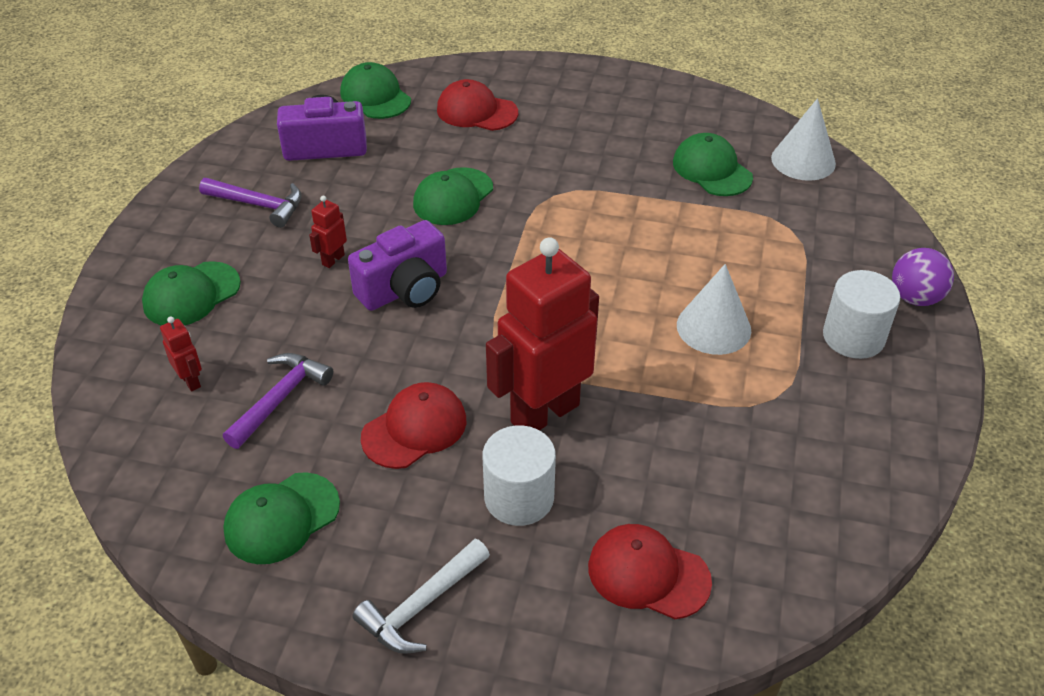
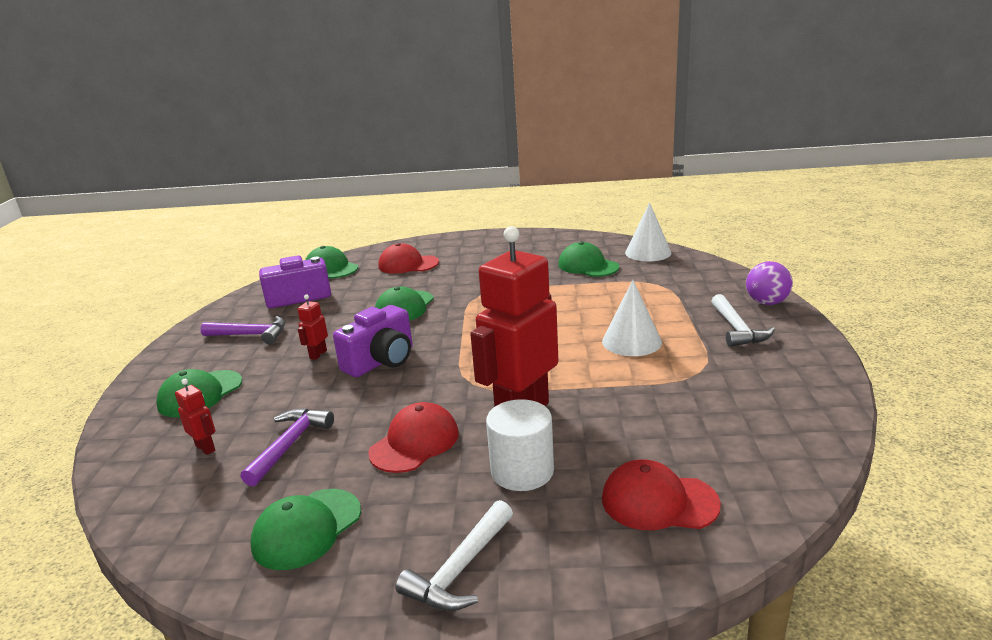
camera: 10 degrees left, 20 degrees down
white cylinder [823,270,900,359] -> white hammer [711,294,775,347]

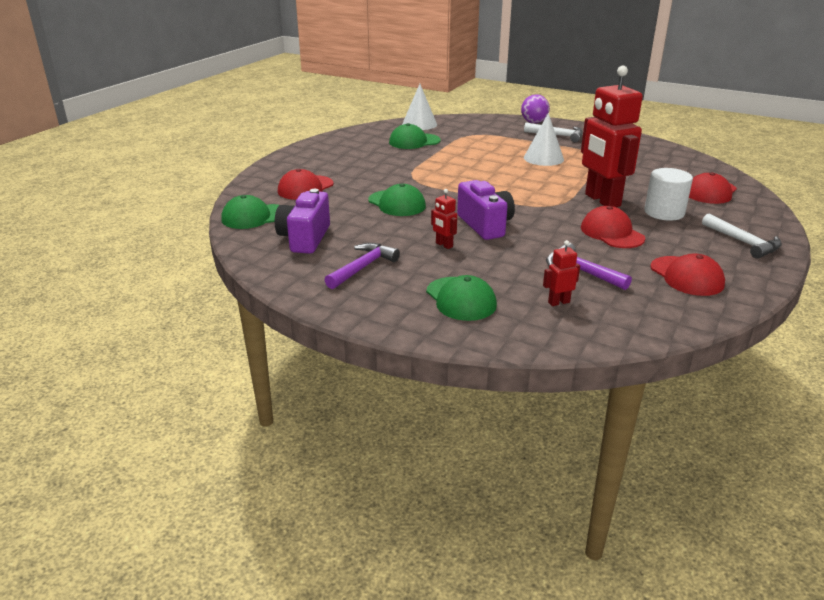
camera: 65 degrees left, 5 degrees up
green cap [251,489,361,570] -> red cap [651,253,725,296]

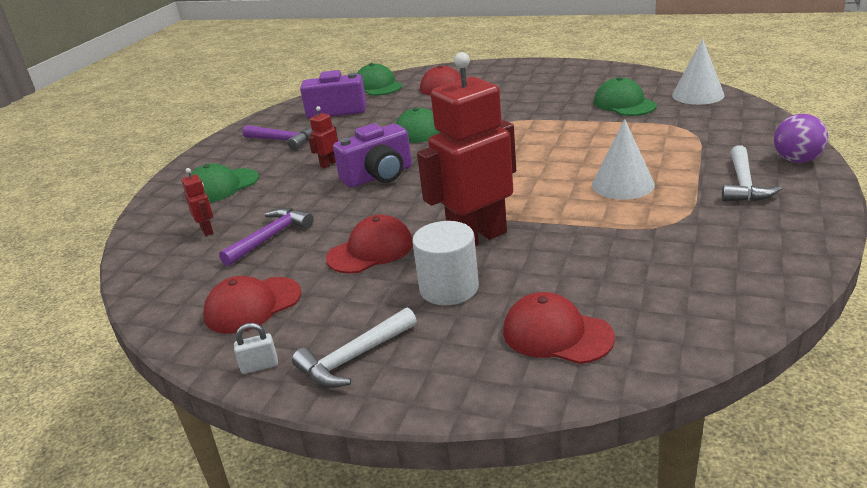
camera: 85 degrees right, 0 degrees up
none -> white padlock [234,323,278,374]

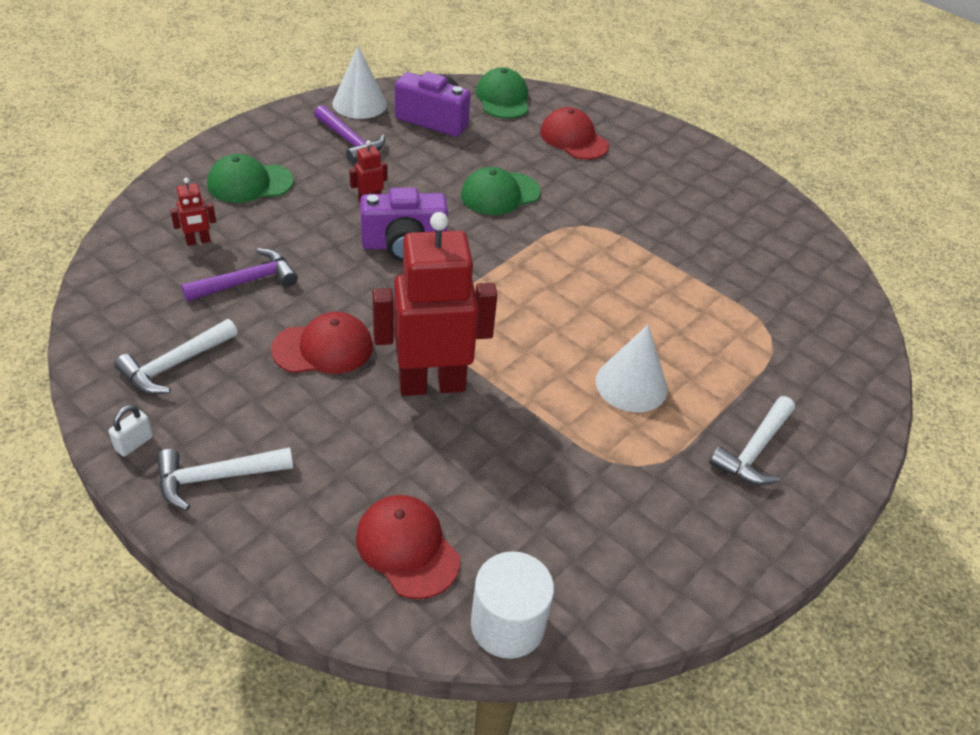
camera: 15 degrees right, 15 degrees up
red robot [182,168,213,236] -> red robot turned 75 degrees clockwise [170,178,216,246]
red cap [203,276,301,334] -> white hammer [114,319,238,394]
white padlock [234,323,278,374] -> white padlock turned 60 degrees counterclockwise [108,405,153,457]
white cylinder [412,221,479,305] -> white cylinder moved to [471,551,554,659]
green cap [594,77,657,116] -> none
white cone [672,39,725,105] -> white cone moved to [332,46,387,119]
purple ball [774,114,828,163] -> none

